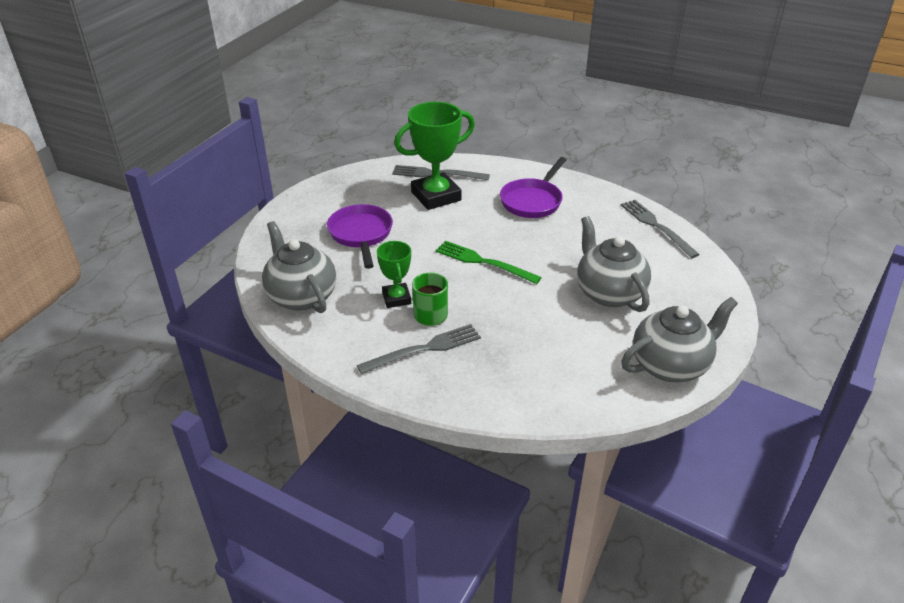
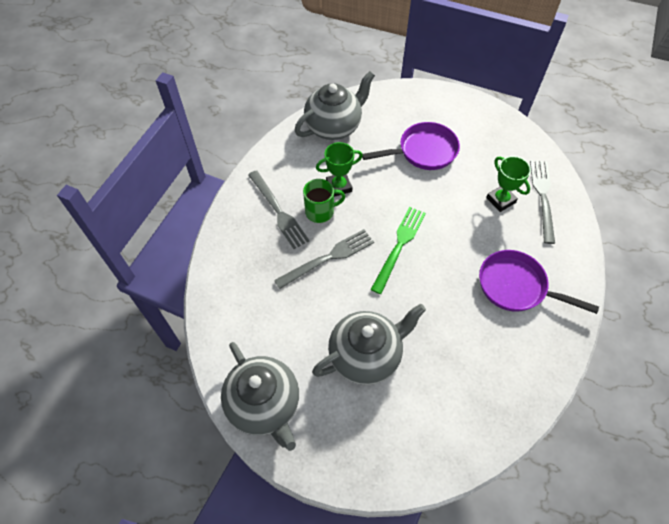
camera: 85 degrees right, 20 degrees up
green trophy [394,102,475,210] -> green trophy [486,156,531,212], size x0.56
grey fork [621,200,700,258] -> grey fork moved to [274,229,374,289]

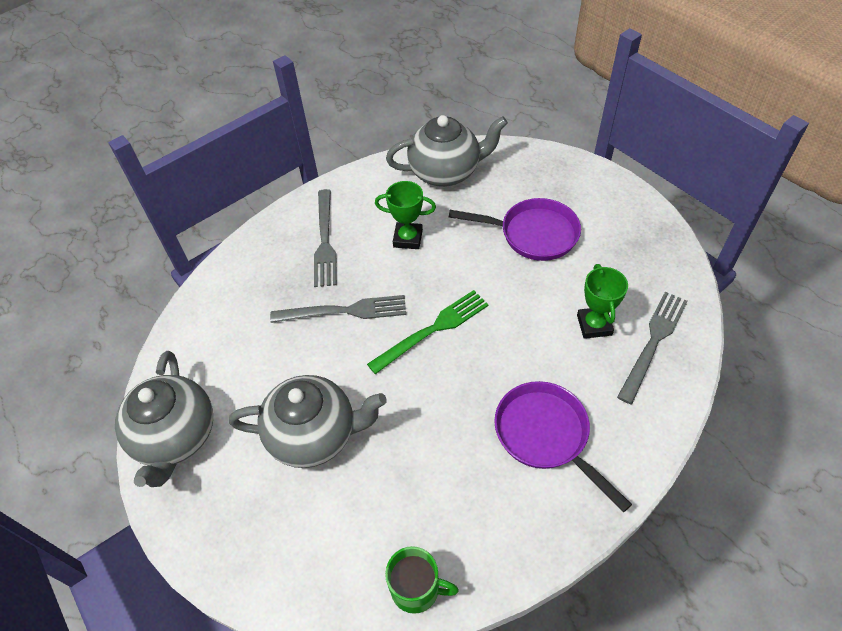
camera: 30 degrees right, 5 degrees down
green mug [303,179,345,223] -> green mug moved to [385,546,459,614]

